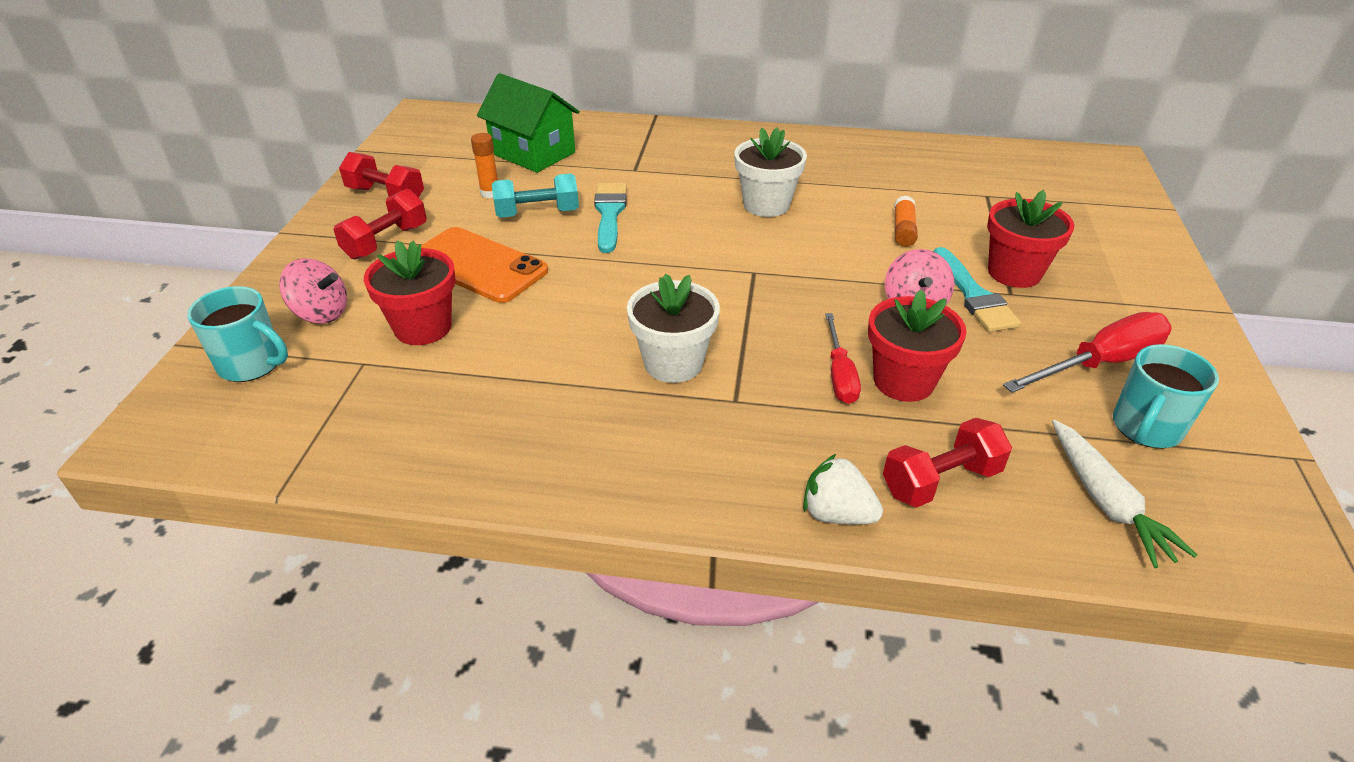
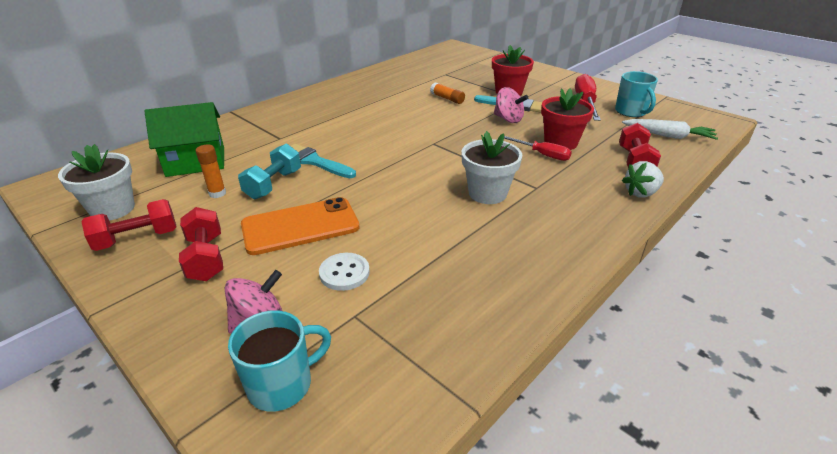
camera: 55 degrees left, 5 degrees down
red flower pot [364,240,456,345] -> white button [319,253,370,291]
white flower pot [734,127,807,217] -> white flower pot moved to [58,144,135,221]

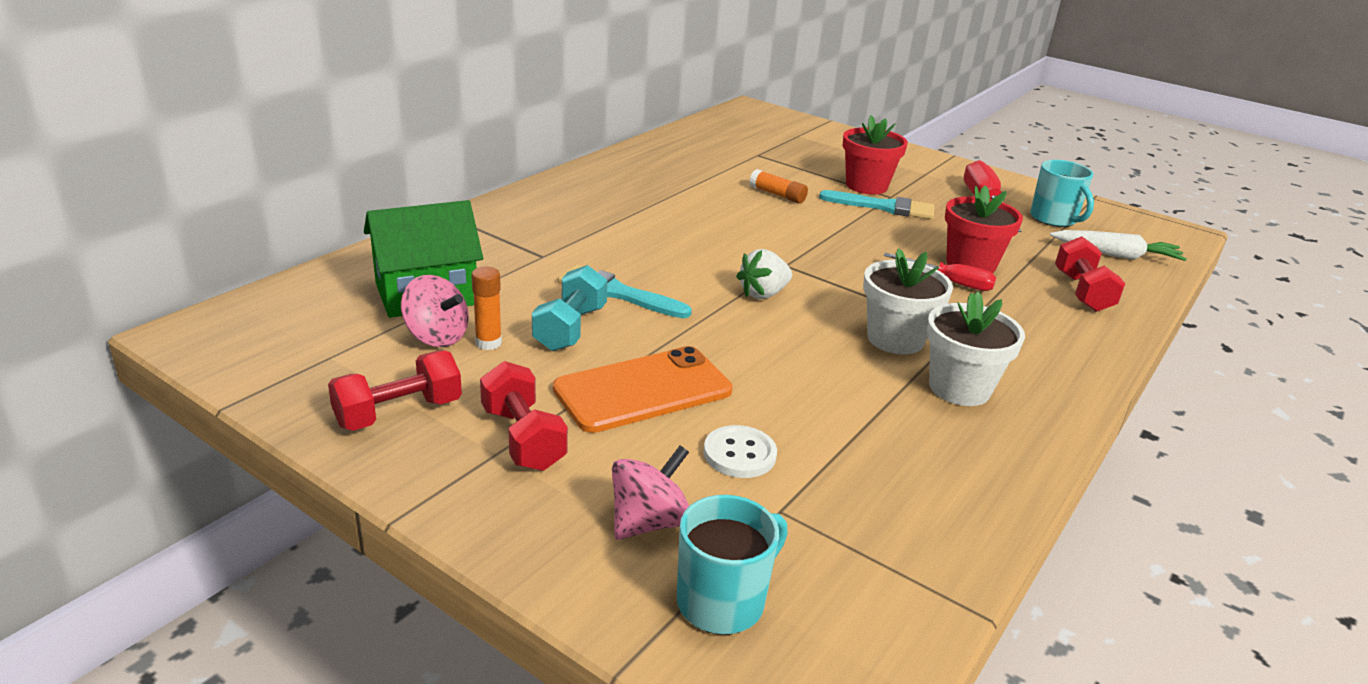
camera: 10 degrees left, 5 degrees down
white flower pot [58,144,135,221] -> white flower pot moved to [927,292,1025,406]
pink spinning top [494,87,528,123] -> pink spinning top moved to [401,275,469,347]
white strawberry [622,161,664,198] -> white strawberry moved to [736,249,792,299]

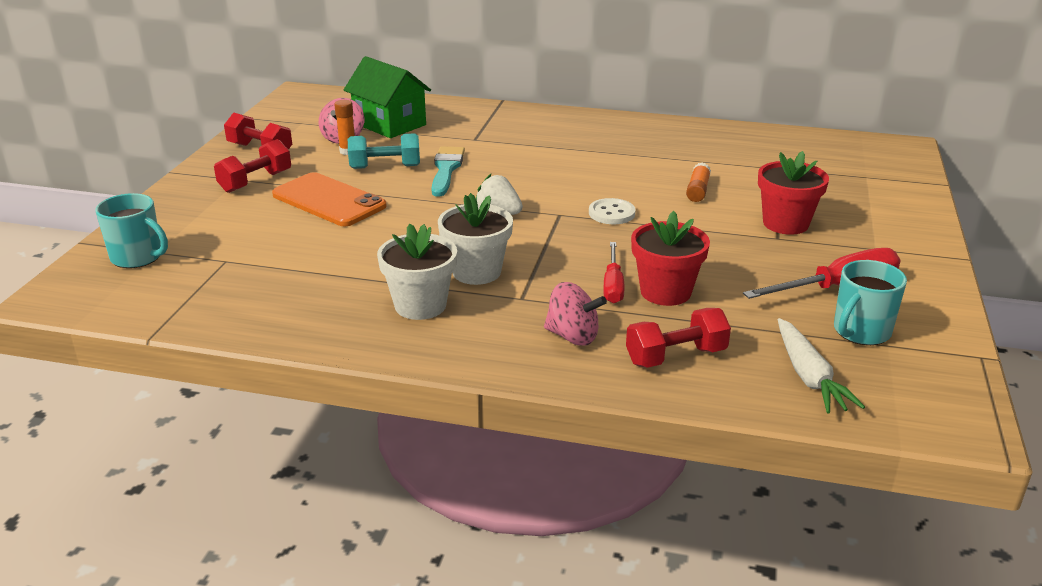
camera: 70 degrees right, 0 degrees up
pink spinning top [612,446,689,540] -> pink spinning top moved to [544,282,607,346]
white button [704,425,777,478] -> white button moved to [589,198,636,224]
turquoise brush [819,190,934,219] -> none

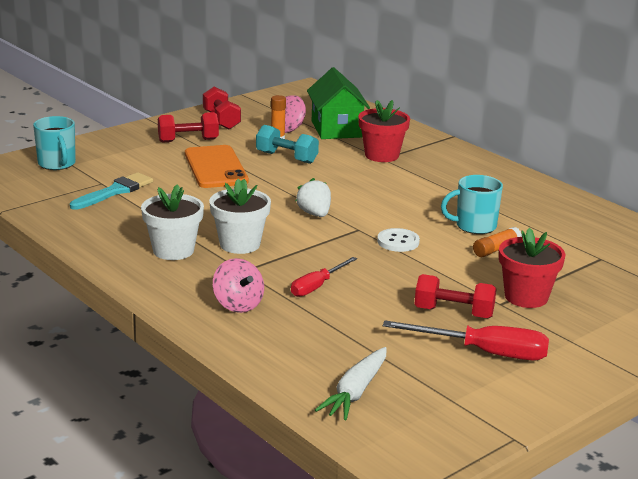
camera: 35 degrees right, 5 degrees down
turquoise brush [431,146,465,197] -> turquoise brush moved to [70,172,153,210]
red dumbbell [626,308,731,368] -> red dumbbell moved to [415,274,497,318]
red flower pot [631,211,710,306] -> red flower pot moved to [358,100,410,162]
turquoise mug [834,260,907,345] -> turquoise mug moved to [441,175,503,234]

